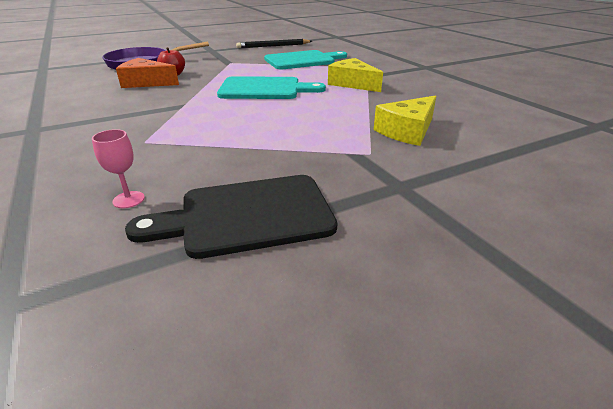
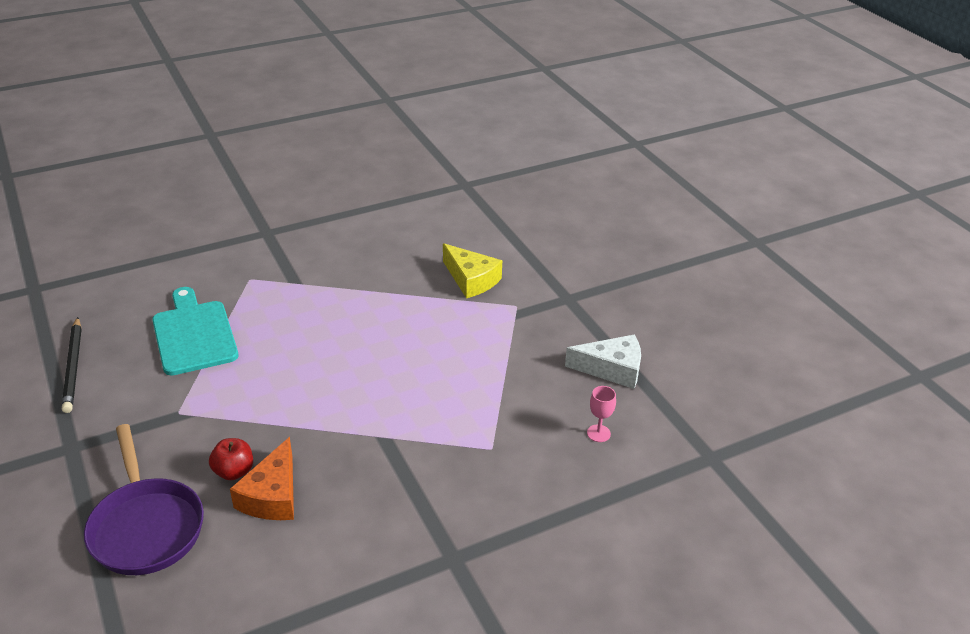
camera: 90 degrees left, 5 degrees up
black cutting board [125,175,337,259] -> white cheese [565,334,641,389]
turquoise cutting board [217,76,326,99] -> none
yellow cheese [328,58,383,92] -> none

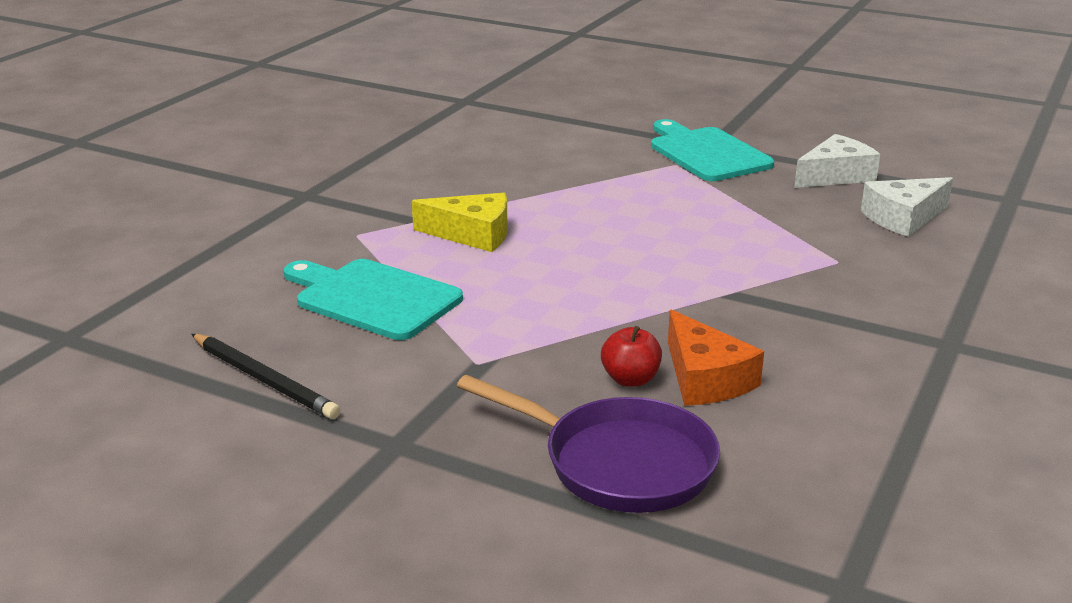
camera: 35 degrees left, 10 degrees down
yellow cheese [443,243,502,298] -> yellow cheese moved to [412,193,507,252]
pink goblet [587,386,616,442] -> white cheese [861,177,953,237]
none -> turquoise cutting board [651,119,774,181]

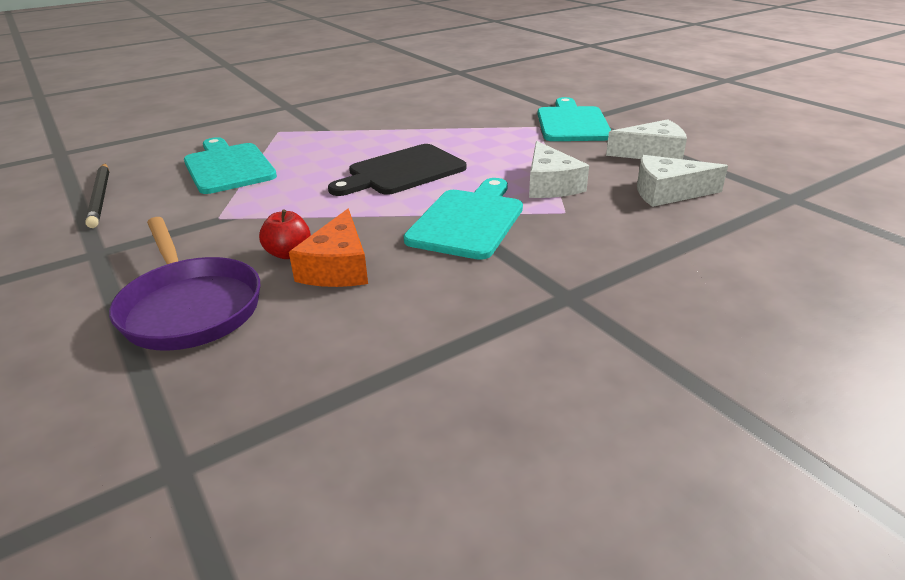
camera: 30 degrees right, 5 degrees up
yellow cheese [412,193,507,252] -> none
none -> black cutting board [328,144,466,196]
none -> turquoise cutting board [404,178,523,260]
none -> white cheese [529,141,589,198]

